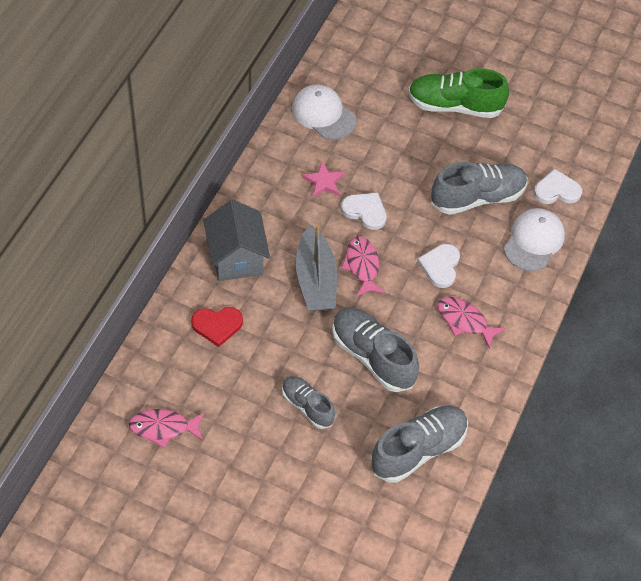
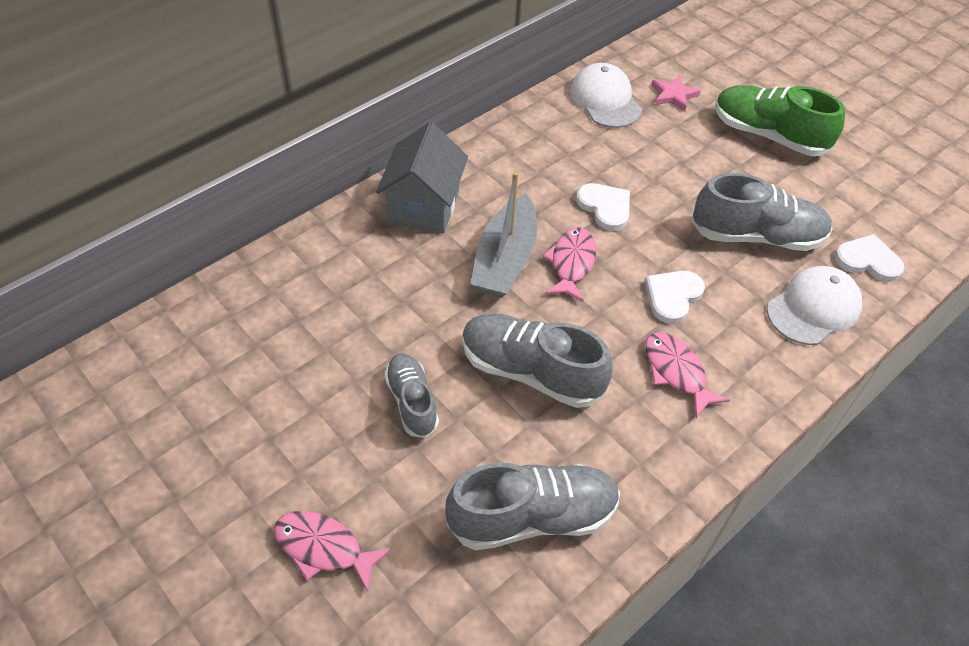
camera: 25 degrees right, 5 degrees down
pink fish [128,409,204,448] -> pink fish moved to [274,511,391,592]
red heart [191,307,243,347] -> none
pink star [303,162,344,197] -> pink star moved to [651,75,701,111]
grey shoe [332,308,419,392] -> grey shoe turned 45 degrees counterclockwise [462,314,613,408]

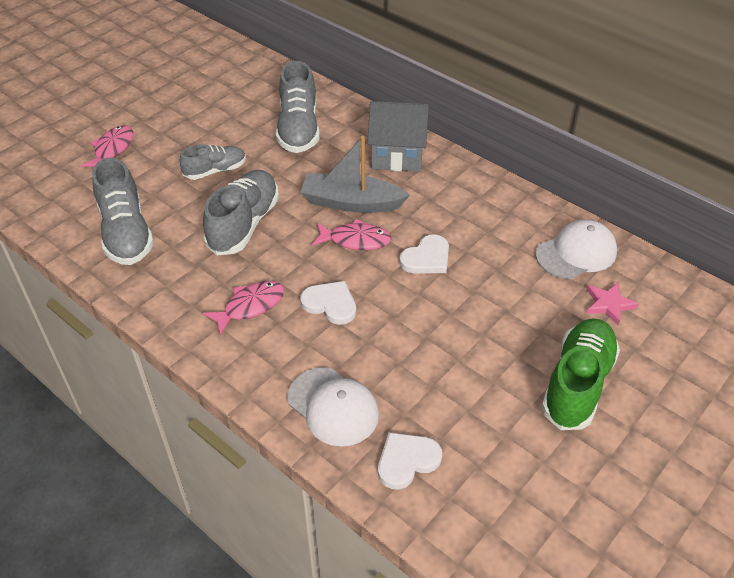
camera: 85 degrees right, 5 degrees down
grey shoe [691,173,833,251] -> grey shoe moved to [276,61,320,153]
white heart [834,234,905,282] -> white heart turned 135 degrees counterclockwise [378,432,442,489]

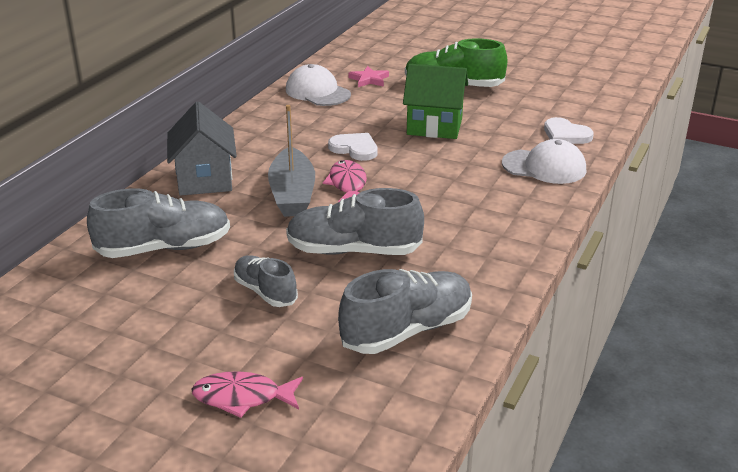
camera: 105 degrees left, 15 degrees down
pink fish [203,281,285,336] -> none
white cap [288,367,379,447] -> white cap turned 75 degrees clockwise [502,139,586,184]
white heart [300,281,356,325] -> none
none -> green house [403,64,468,139]

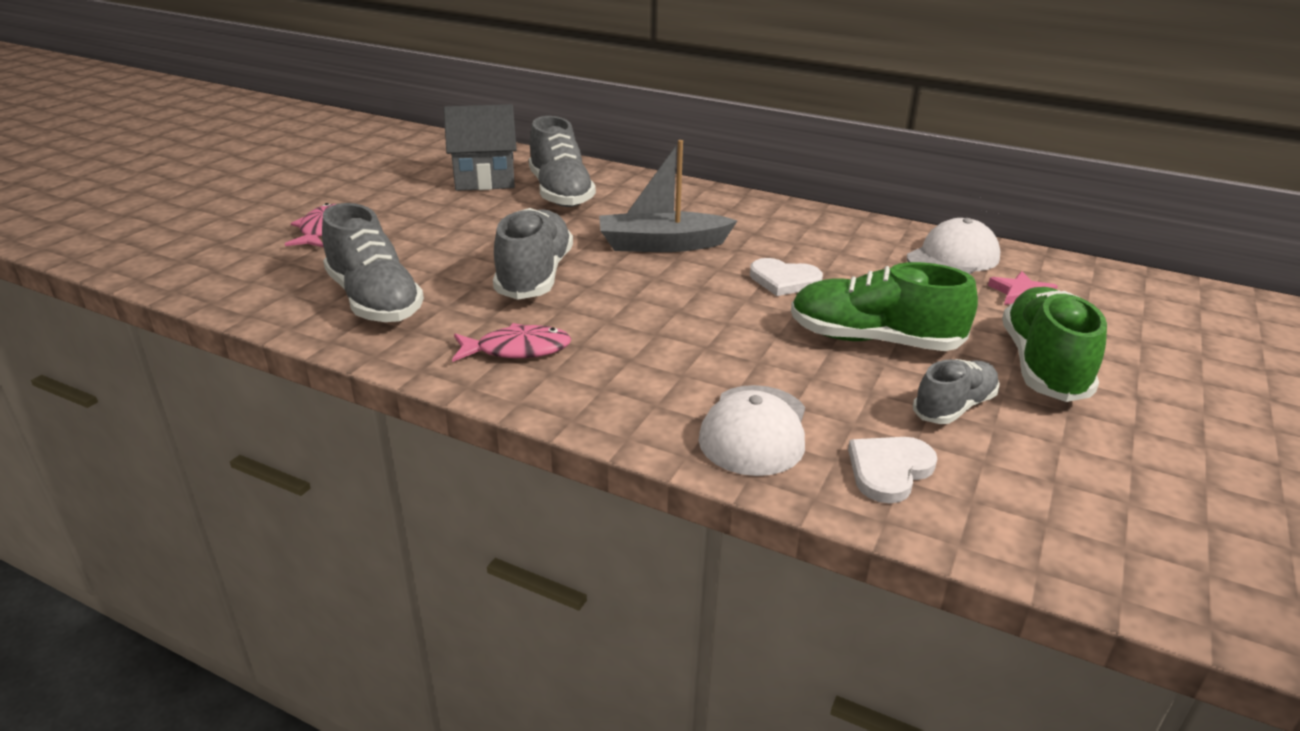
camera: 90 degrees right, 0 degrees up
grey house [167,102,237,196] -> grey house moved to [444,104,517,191]
grey shoe [234,255,298,307] -> grey shoe moved to [913,359,1000,424]
pink fish [323,160,367,202] -> pink fish moved to [452,323,571,362]
white heart [328,133,377,161] -> white heart turned 75 degrees clockwise [750,258,823,296]
green house [403,64,468,139] -> green shoe [791,262,978,351]

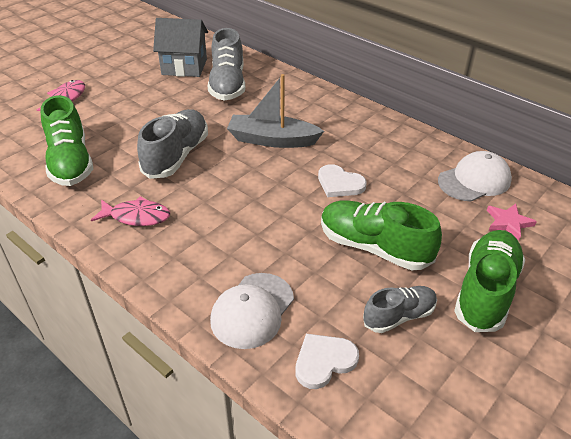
camera: 15 degrees right, 10 degrees up
grey shoe [322,203,424,322] -> green shoe [40,95,93,186]

